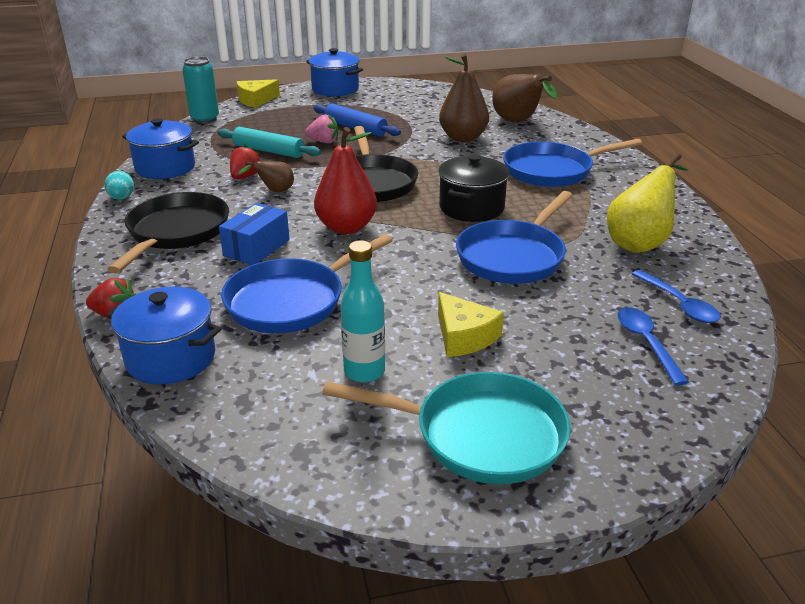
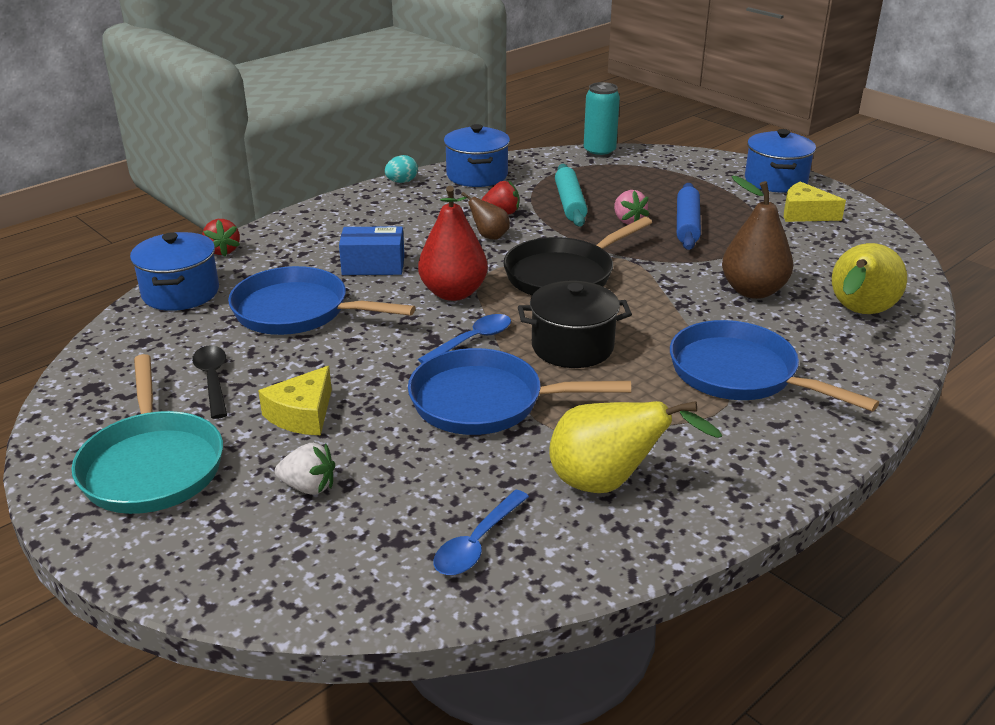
camera: 60 degrees right, 0 degrees up
black pan [108,192,229,273] -> none
yellow cheese [237,79,280,108] -> yellow cheese moved to [784,181,846,222]
turquoise bottle [340,240,385,382] -> black spoon [192,345,227,419]
brown pear [492,74,558,122] -> yellow pear [832,243,907,314]
blue spoon [617,307,689,385] -> blue spoon moved to [418,314,511,363]
none -> white strawberry [275,443,335,495]

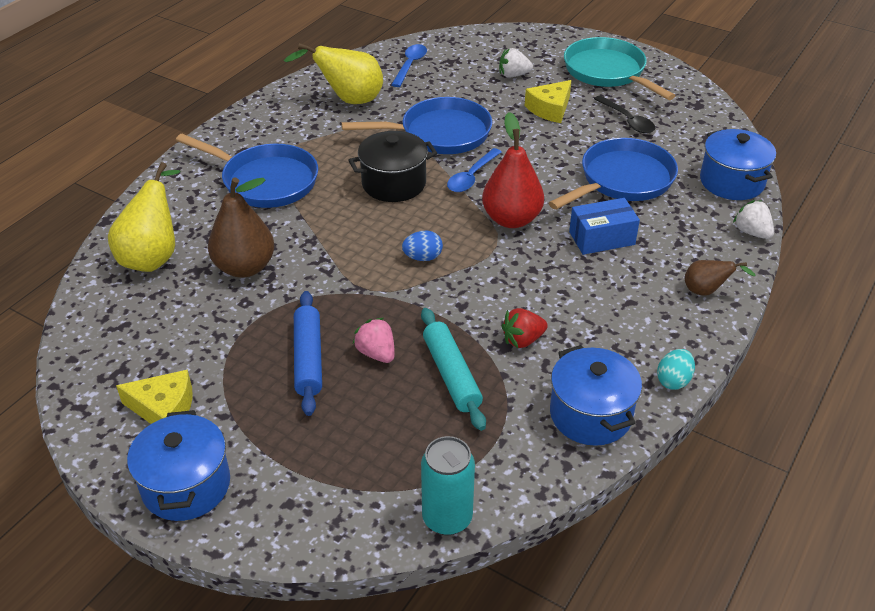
camera: 165 degrees right, 10 degrees up
red strawberry [202,219,240,257] -> white strawberry [733,200,774,239]
blue pan [228,266,416,335] -> blue pan turned 45 degrees counterclockwise [549,138,678,210]
yellow cheese [258,366,332,435] -> yellow cheese turned 150 degrees counterclockwise [525,80,572,123]
brown pear [455,192,510,240] -> brown pear moved to [684,260,756,296]
black pan [503,217,652,295] -> blue egg [402,231,443,261]

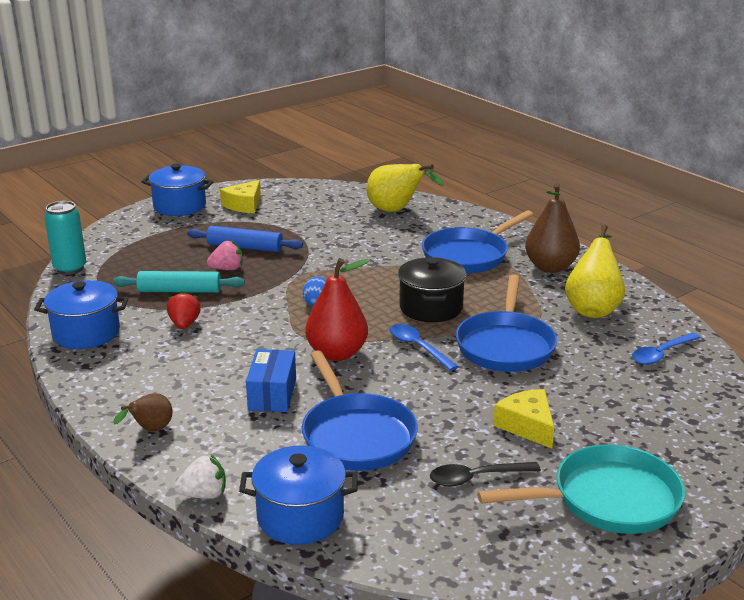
camera: 110 degrees right, 15 degrees down
brown pear [208,177,275,278] -> brown pear moved to [525,183,580,273]
blue spoon [391,44,427,87] -> blue spoon turned 105 degrees clockwise [632,332,701,365]
white strawberry [499,48,533,78] -> none
turquoise egg [657,349,695,390] -> none

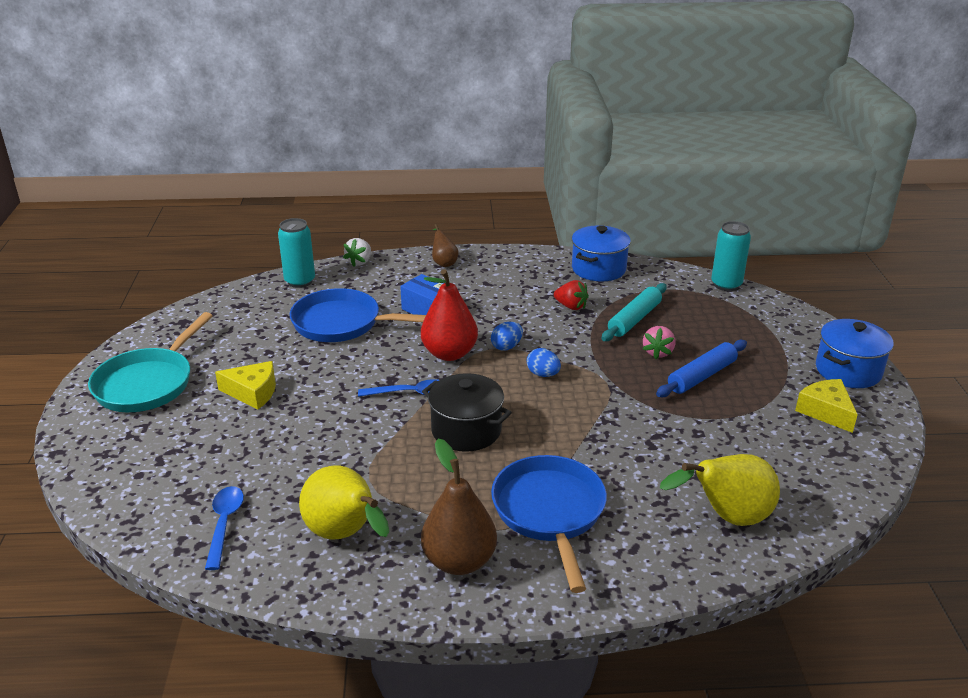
camera: 125 degrees right, 5 degrees up
blue pot [239,445,358,545] -> turquoise can [278,218,315,288]
black spoon [430,462,541,486] -> none
blue pan [456,275,557,372] -> none
none -> blue egg [491,322,523,351]

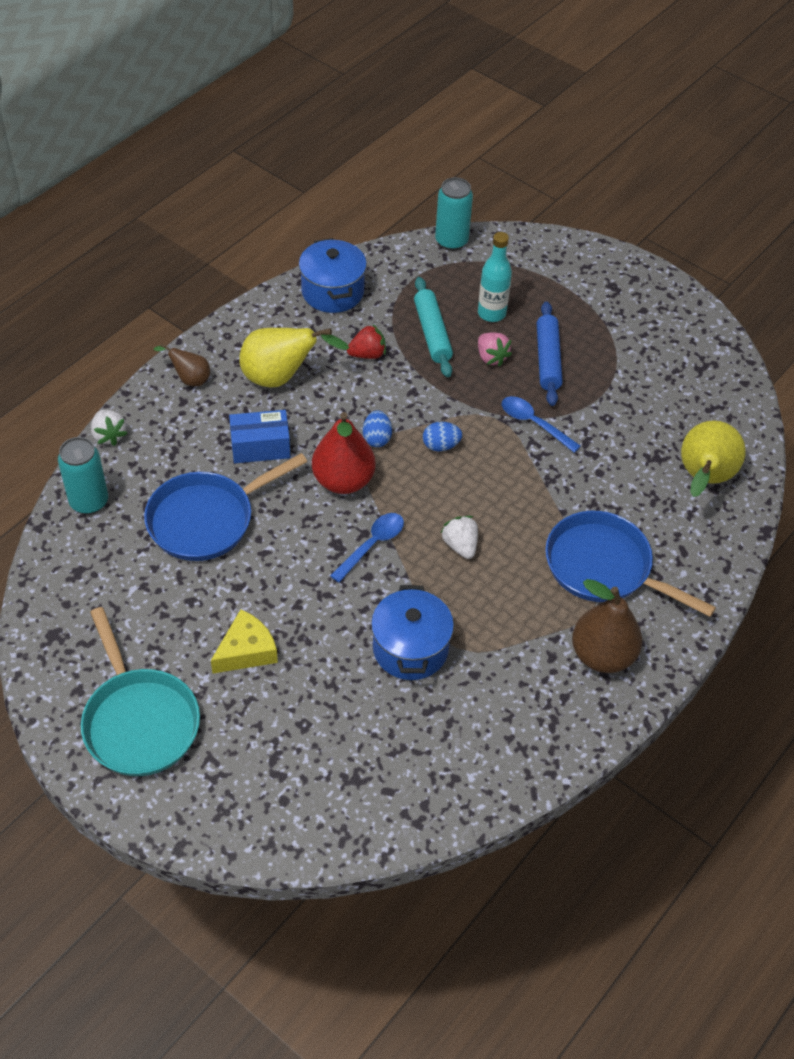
camera: 50 degrees left, 20 degrees up
blue spoon [205,486,244,570] -> blue spoon moved to [502,396,581,453]
yellow pear [299,466,389,540] -> yellow pear moved to [239,328,349,388]
black pot [422,373,512,452] -> white strawberry [441,516,478,559]
yellow cheese [795,379,858,433] -> none
blue pot [816,319,894,388] -> blue pot moved to [371,585,454,680]
none -> turquoise bottle [478,232,512,322]

